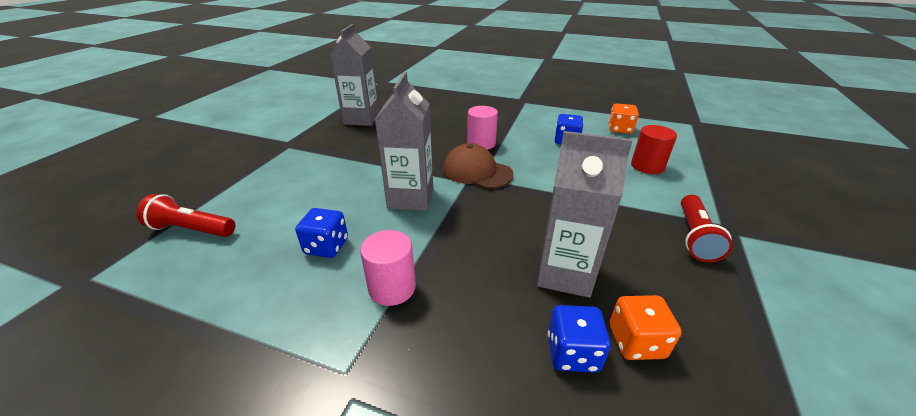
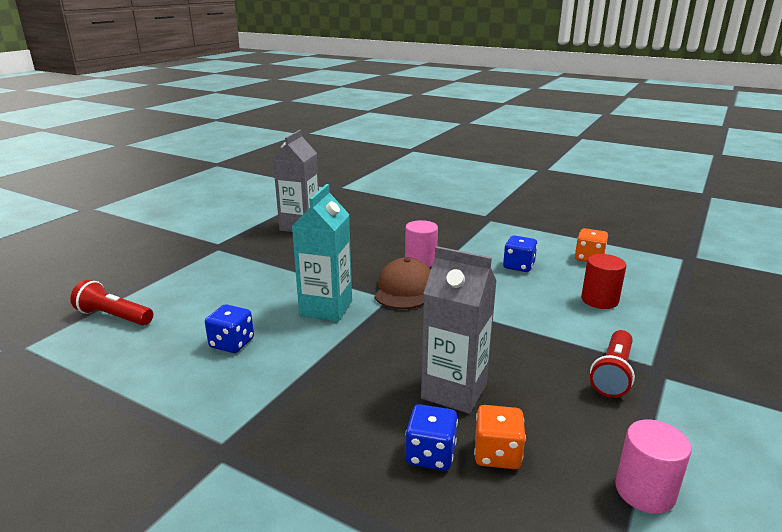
camera: 10 degrees right, 10 degrees down
pink cylinder [360,230,416,306] -> pink cylinder moved to [615,419,692,514]
grey carton [375,72,433,211] -> turquoise carton [291,184,352,322]
brown cap [443,143,514,189] -> brown cap turned 60 degrees clockwise [375,257,431,309]

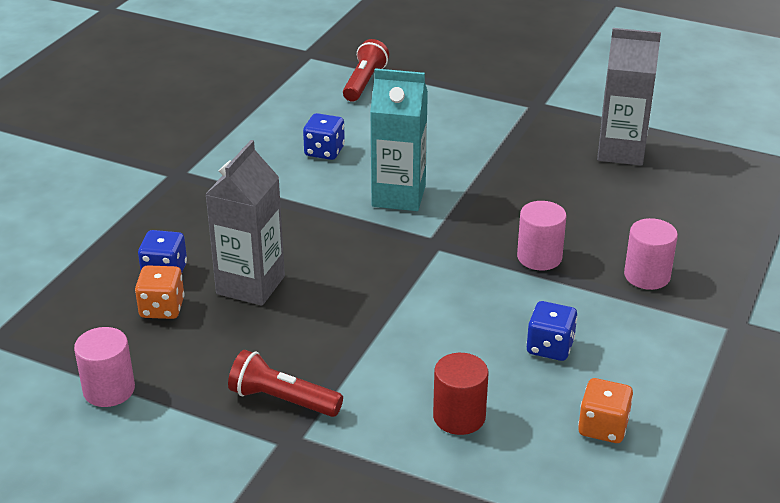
camera: 85 degrees right, 10 degrees up
brown cap [375,257,431,309] -> none
none -> pink cylinder [624,218,678,290]

